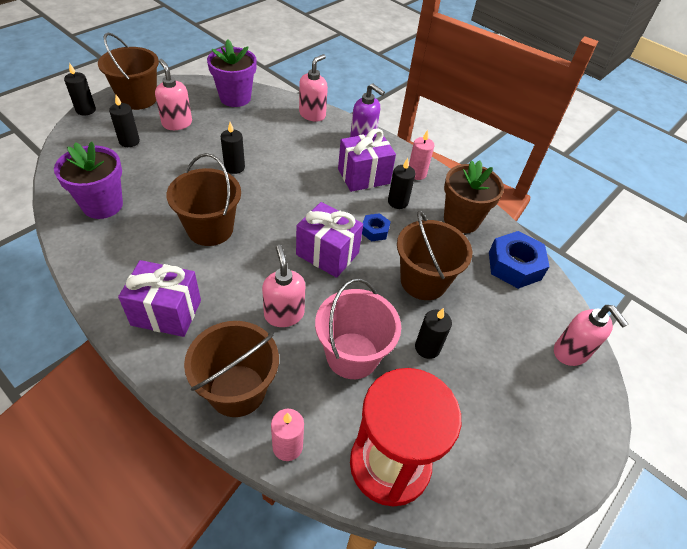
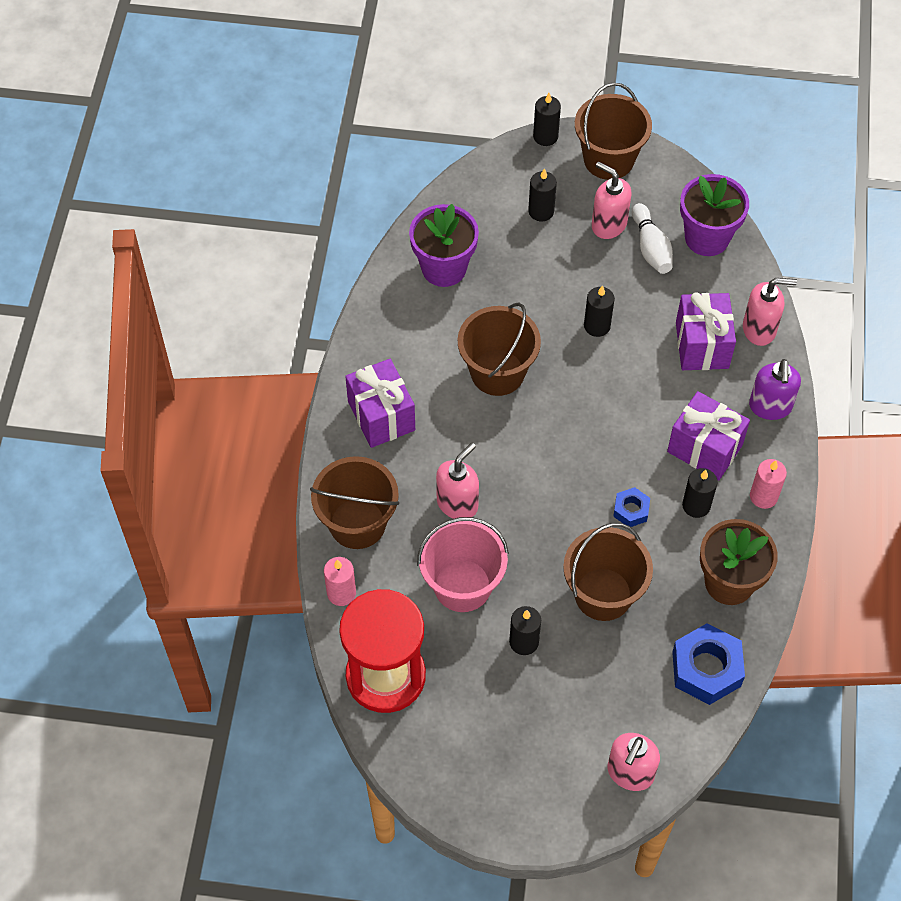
camera: 60 degrees right, 10 degrees up
pink soap dispenser [155,59,192,130] -> pink soap dispenser turned 75 degrees counterclockwise [592,161,632,239]
purple gift [296,202,363,278] -> purple gift moved to [676,292,736,370]
none -> white bowling pin [632,203,673,274]

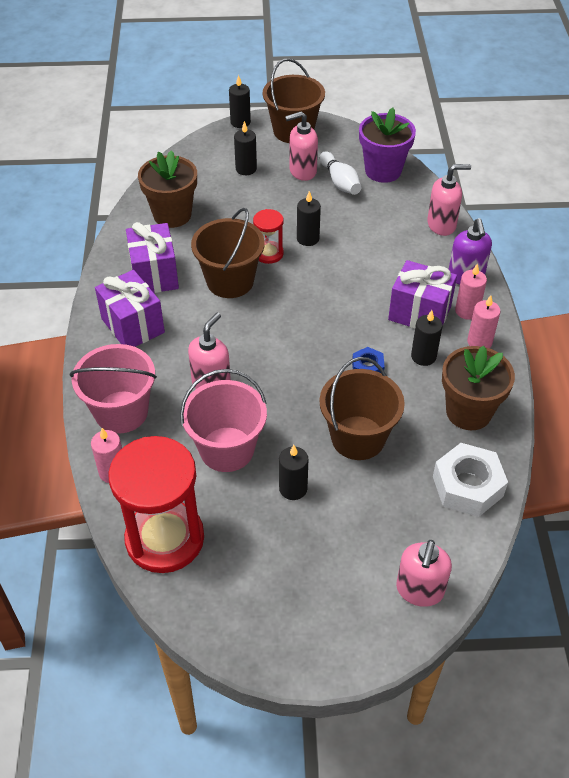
camera: 10 degrees left, 10 degrees down
brown bucket [310,456,399,549] -> pink bucket [70,344,157,434]
purple flower pot [409,204,479,287] -> brown flower pot [138,150,197,228]
pink soap dispenser [592,161,632,239] -> pink soap dispenser turned 45 degrees counterclockwise [285,111,318,181]
blue nut [672,623,745,705] -> white nut [433,443,508,517]
purple gift [676,292,736,370] -> purple gift moved to [126,222,179,293]
none -> red hourglass [253,209,284,264]
none -> pink candle [455,263,487,320]

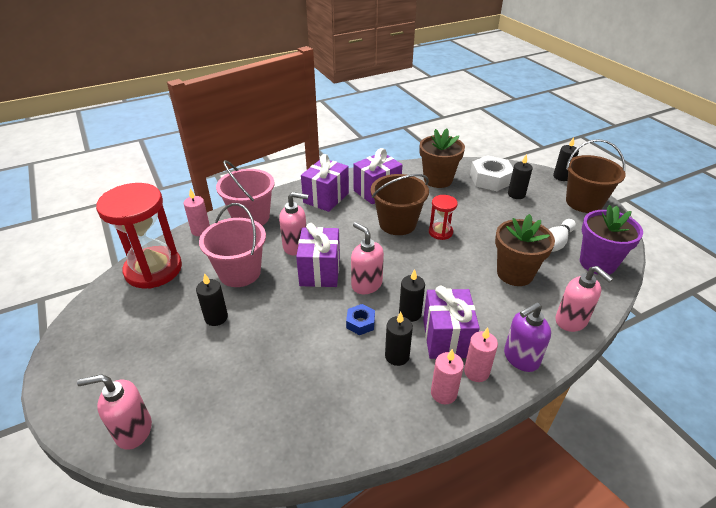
camera: 65 degrees right, 10 degrees down
pink soap dispenser [285,111,318,181] -> pink soap dispenser moved to [351,222,384,294]
black candle [297,191,321,246] -> black candle moved to [399,269,425,322]
brown bucket [319,357,405,460] -> none
white nut [433,443,508,517] -> white nut moved to [470,155,513,191]
brown flower pot [442,346,515,430] -> brown flower pot moved to [495,214,555,286]
none -> purple gift [296,223,340,287]

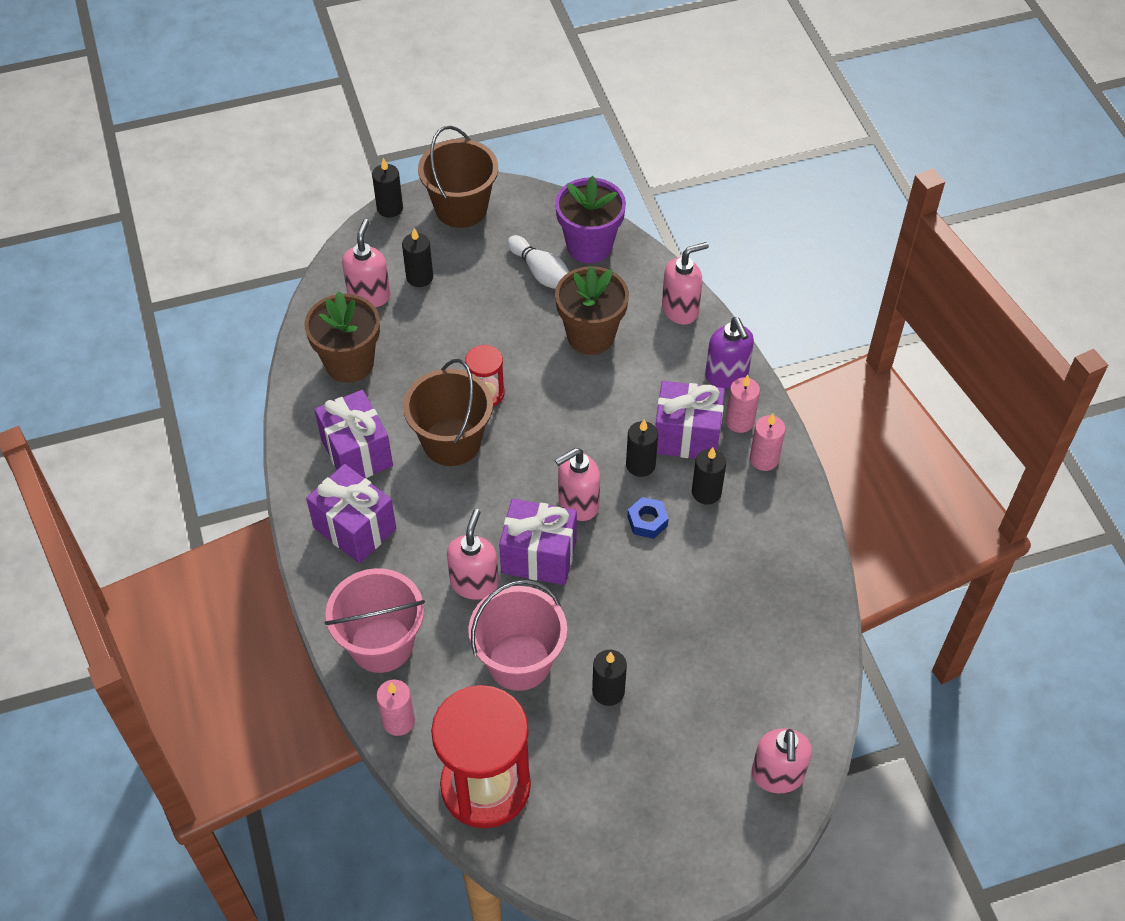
camera: 80 degrees left, 15 degrees up
white nut [470,155,513,191] -> pink soap dispenser [342,219,390,308]

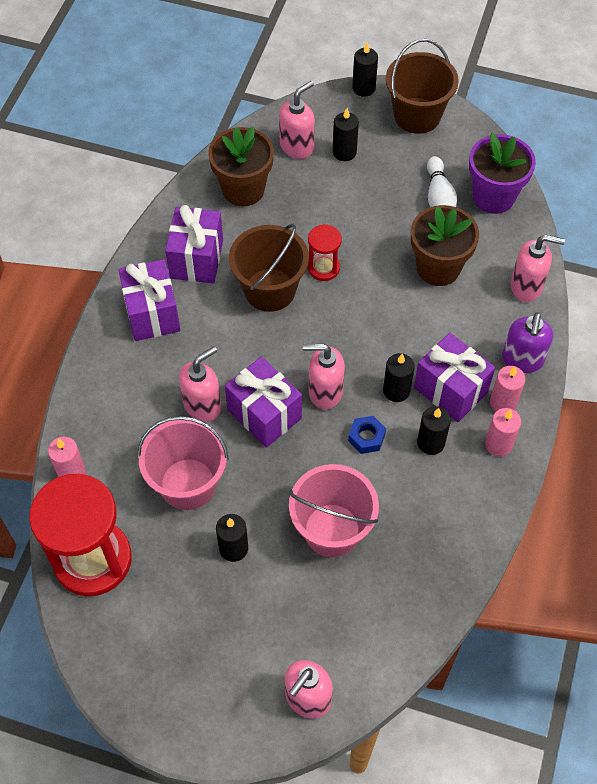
camera: 35 degrees right, 5 degrees up
pink bucket [325,568,425,673] -> pink bucket moved to [289,464,379,557]

